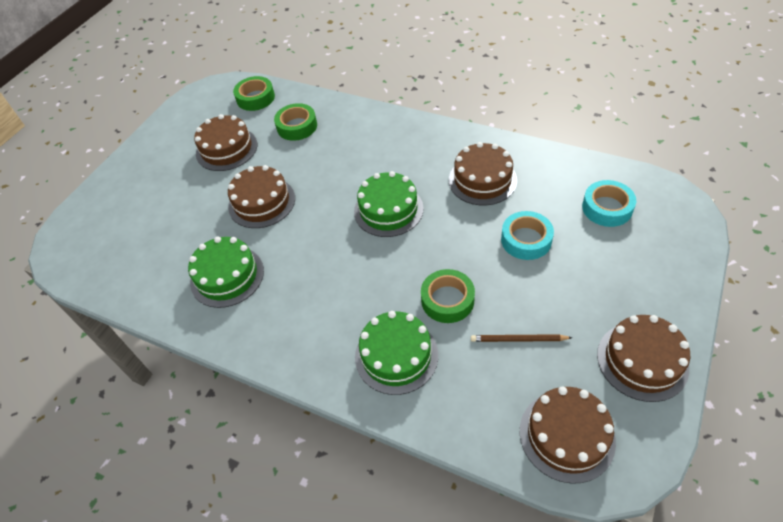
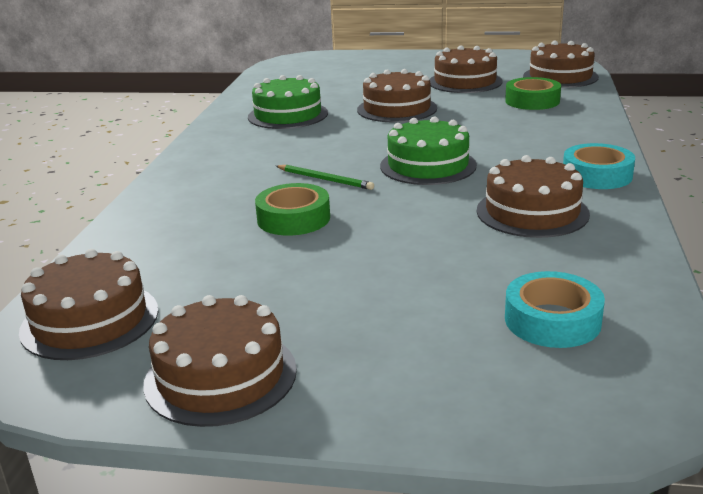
camera: 70 degrees right, 25 degrees down
green tape [233,76,275,111] -> brown cake [523,41,599,88]
green cake [355,311,438,395] -> none
brown pencil [471,334,572,342] -> none
turquoise tape [501,211,554,260] -> turquoise tape moved to [563,143,635,189]
none -> green pencil [276,165,374,190]

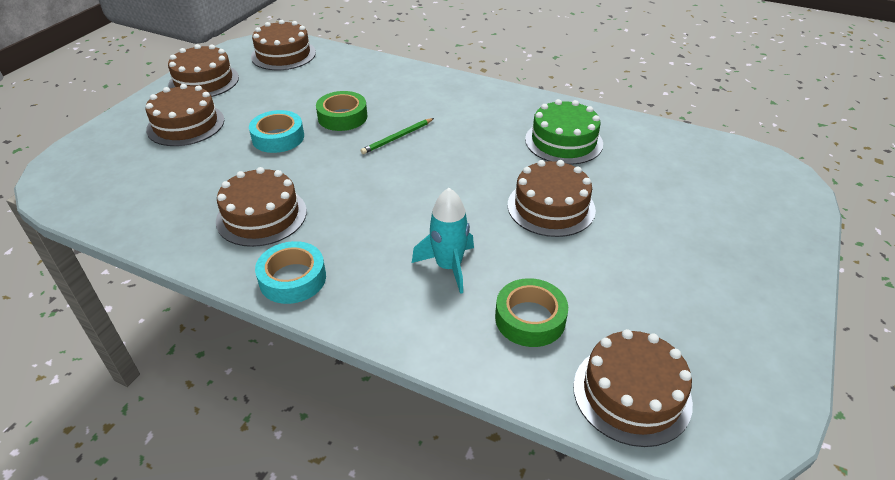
camera: 105 degrees right, 15 degrees up
green cake [380,117,477,185] -> none
brown cake [429,45,503,93] -> brown cake moved to [146,84,224,146]
turquoise tape [505,271,605,348] -> turquoise tape moved to [249,110,304,153]
none -> turquoise rocket [412,188,474,294]

